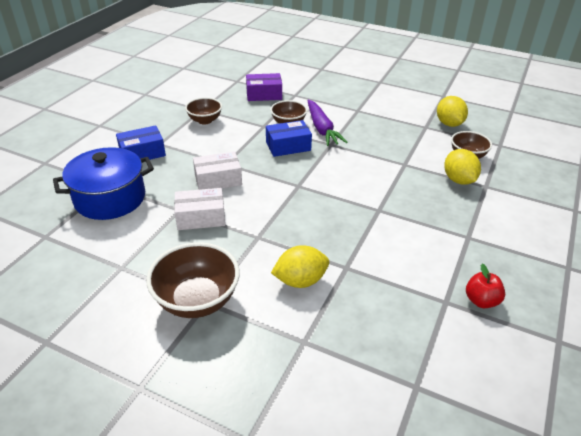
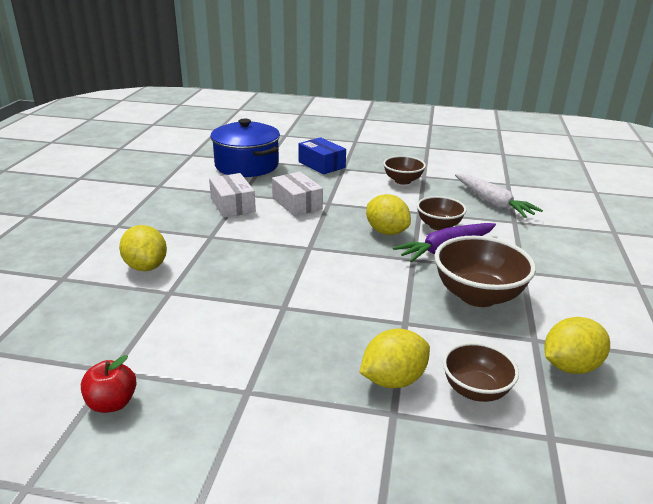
camera: 75 degrees right, 10 degrees down
brown bowl [146,242,240,318] -> brown bowl moved to [434,236,536,307]
purple box [246,73,282,101] -> white carrot [455,174,543,218]
blue box [266,120,312,157] -> yellow lemon [366,194,411,235]

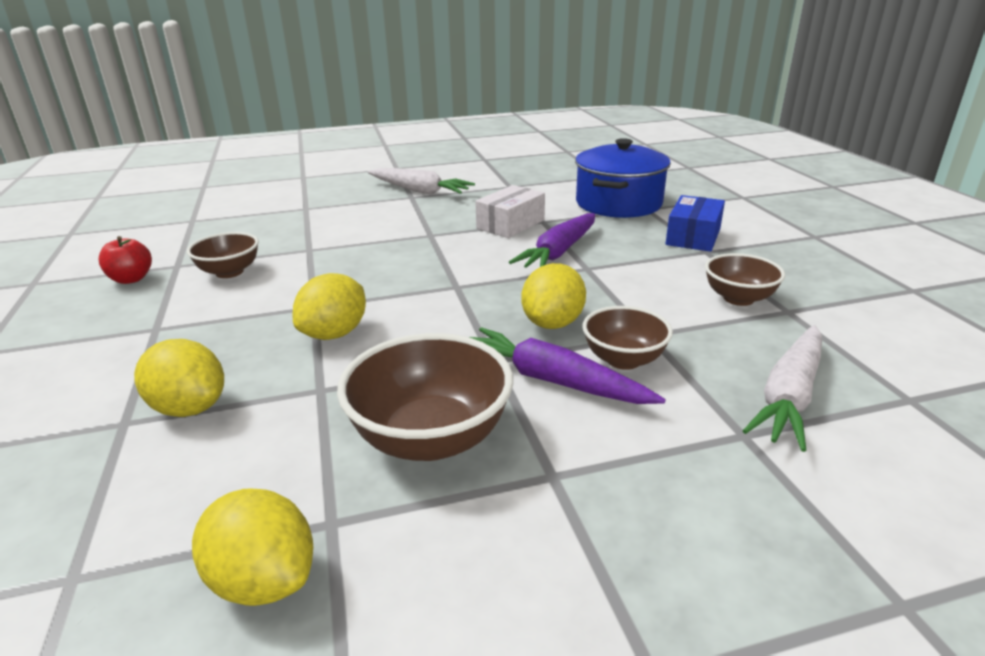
camera: 65 degrees right, 0 degrees up
yellow lemon [119,225,167,271] -> yellow lemon moved to [293,273,366,340]
white box [272,172,323,216] -> purple carrot [509,213,595,268]
brown bowl [443,342,519,402] -> brown bowl moved to [187,232,259,278]
none -> white carrot [368,168,475,195]

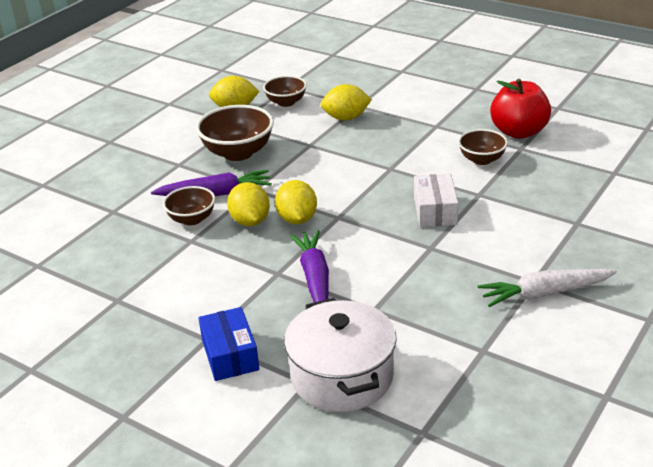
camera: 140 degrees right, 5 degrees up
red apple [98,236,152,284] -> red apple [490,79,551,139], size x1.83
yellow lemon [293,273,366,340] -> yellow lemon moved to [275,180,317,224]
white box [475,185,545,238] -> white box moved to [414,174,458,227]
blue pot [575,138,671,218] -> white pot [284,298,397,412]
brown bowl [705,253,785,306] -> brown bowl moved to [263,76,307,107]
white carrot [743,325,822,452] -> none

